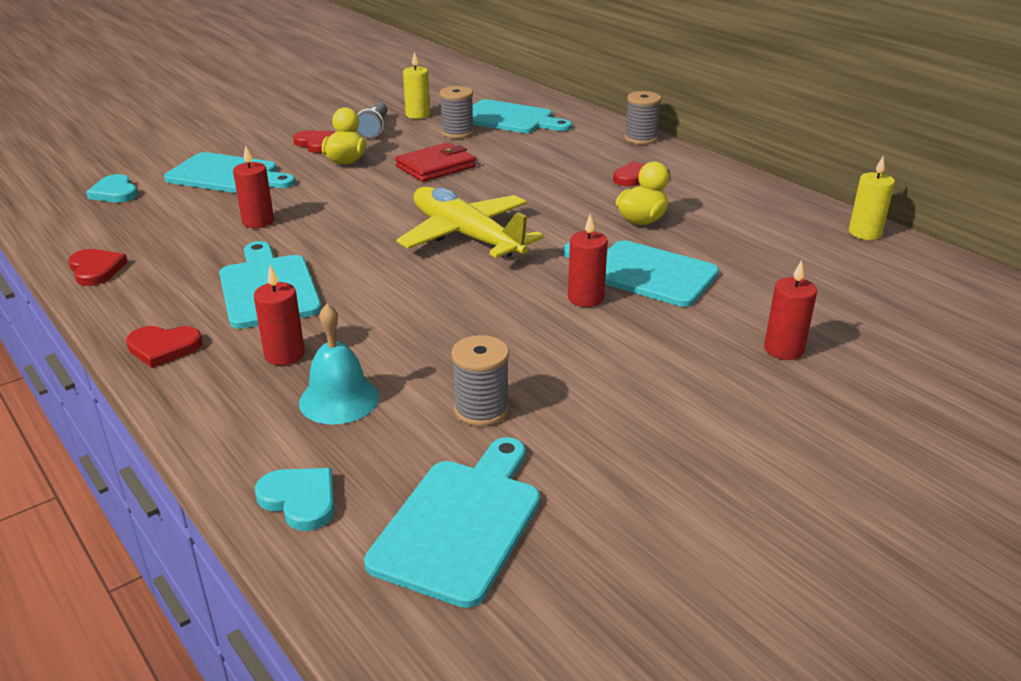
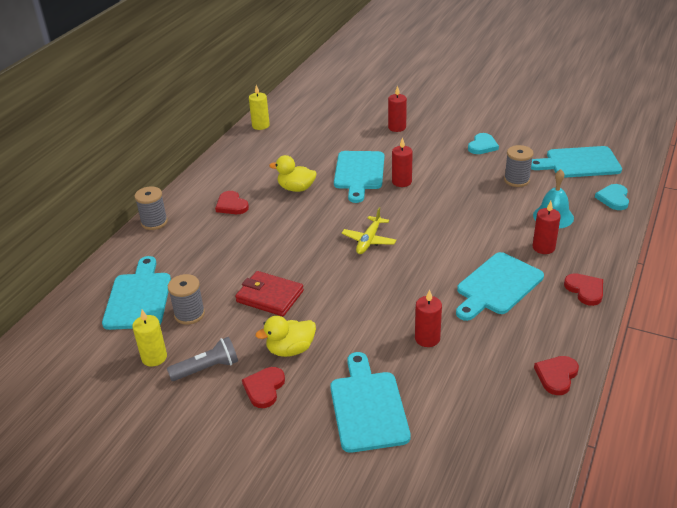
camera: 115 degrees left, 5 degrees up
turquoise heart [86,174,138,203] -> turquoise heart moved to [468,133,499,154]
yellow plane [396,187,544,259] -> yellow plane [342,208,396,254], size x0.54

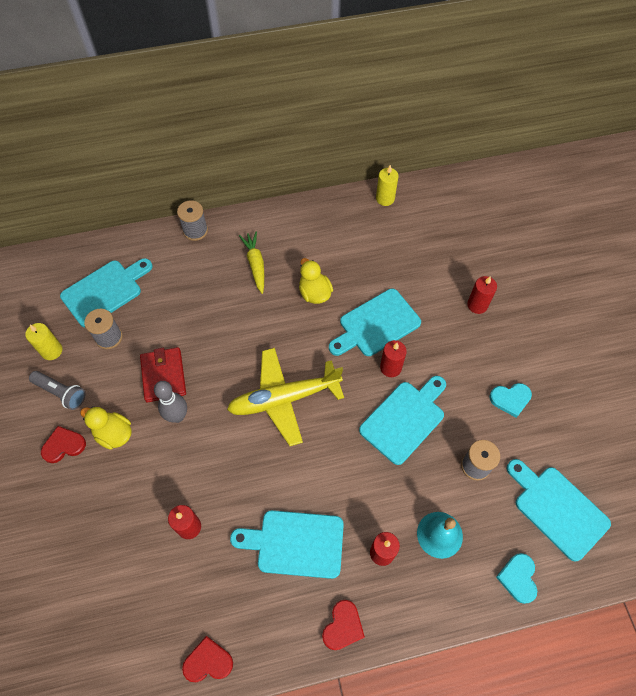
camera: 50 degrees right, 25 degrees up
red heart [215,191,249,214] -> yellow carrot [239,232,264,294]
turquoise cutting board [330,352,411,453] -> turquoise cutting board moved to [359,376,446,465]
yellow plane [342,208,396,254] -> yellow plane [227,348,344,446], size x1.85
turquoise heart [595,184,629,210] -> turquoise heart turned 60 degrees counterclockwise [496,553,537,604]
none -> grey bowling pin [154,381,187,423]

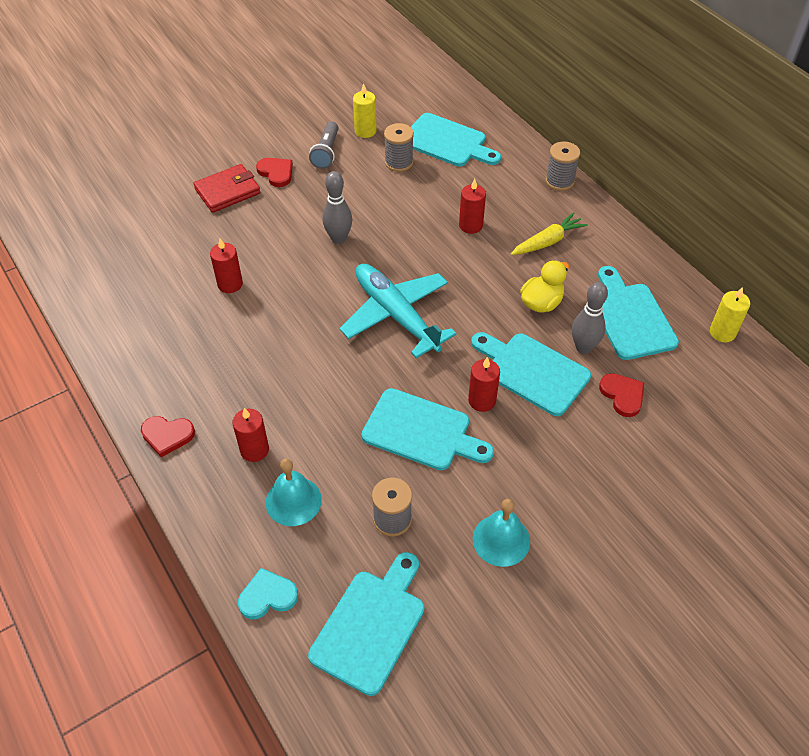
camera: 70 degrees right, 10 degrees down
yellow duck [80,406,132,450] -> none
red wallet [140,347,186,402] -> red wallet moved to [193,164,260,213]
red heart [182,636,233,682] -> red heart moved to [599,373,644,417]
yellow plane [227,348,344,446] -> turquoise plane [340,264,457,358]
turquoise cutting board [230,510,344,579] -> turquoise cutting board moved to [598,266,679,360]
red candle [467,276,497,314] -> red candle moved to [459,179,486,234]
turquoise heart [489,383,532,418] -> turquoise bell [473,499,530,567]
none -> grey bowling pin [572,282,608,354]

